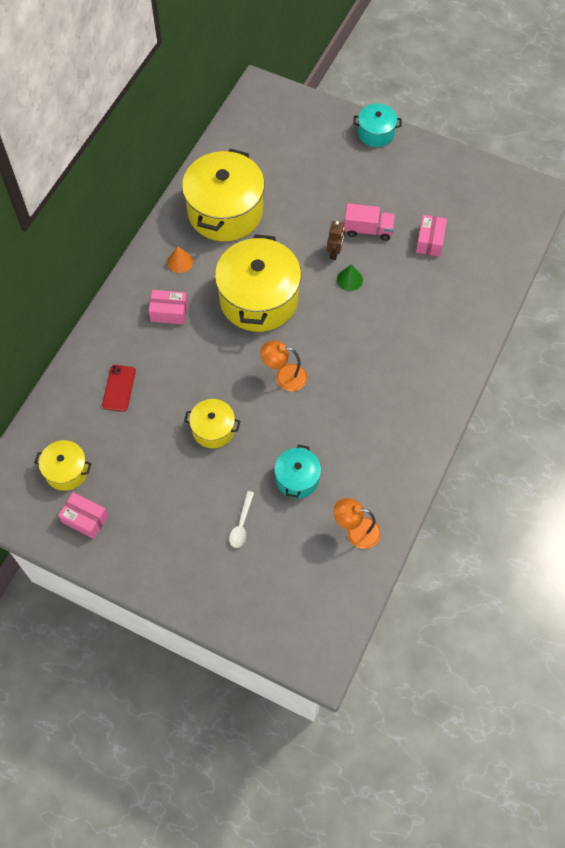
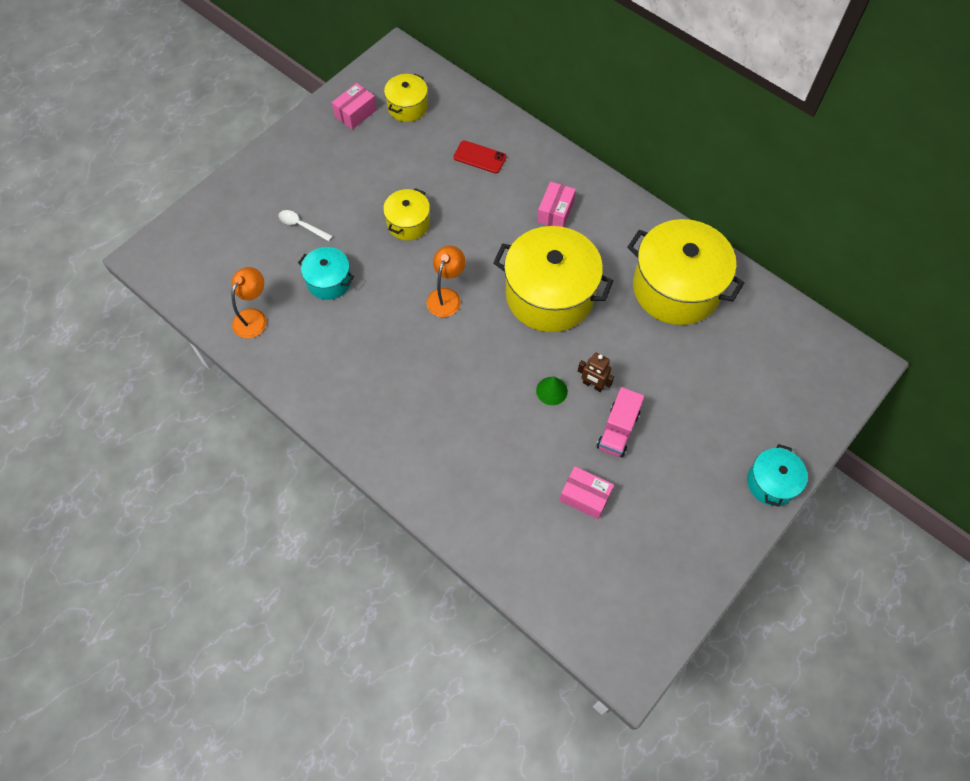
camera: 105 degrees right, 0 degrees up
orange cone [167,247,193,273] -> none

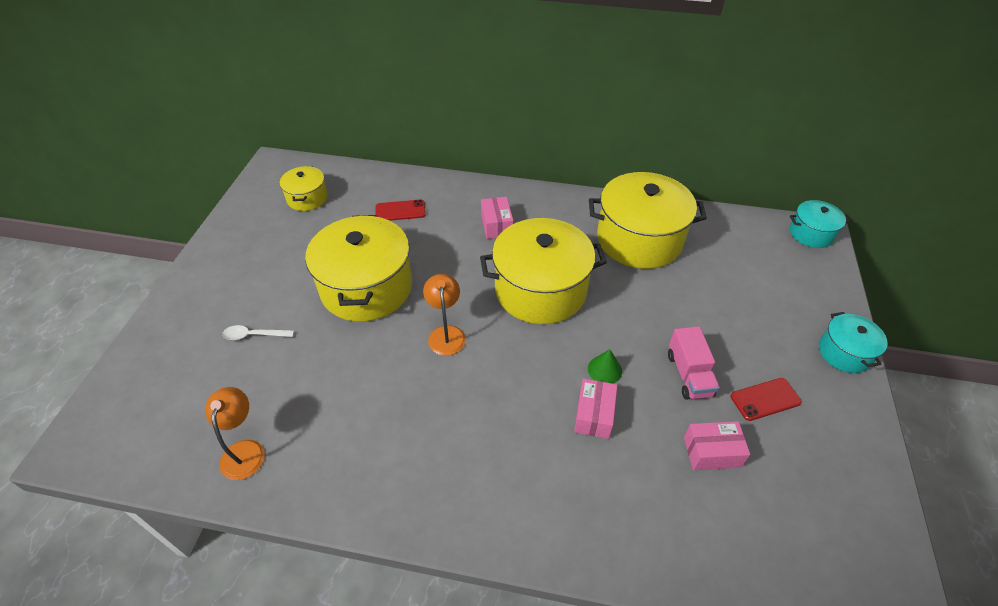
camera: 30 degrees left, 15 degrees down
turquoise pot [298,247,354,300] -> turquoise pot moved to [790,200,850,248]
pink box [332,83,377,129] -> pink box moved to [574,378,617,439]
yellow pot [383,188,430,240] -> yellow pot [305,215,412,322], size x1.97
brown robot [578,352,614,392] -> none
none -> red phone [730,378,802,421]

